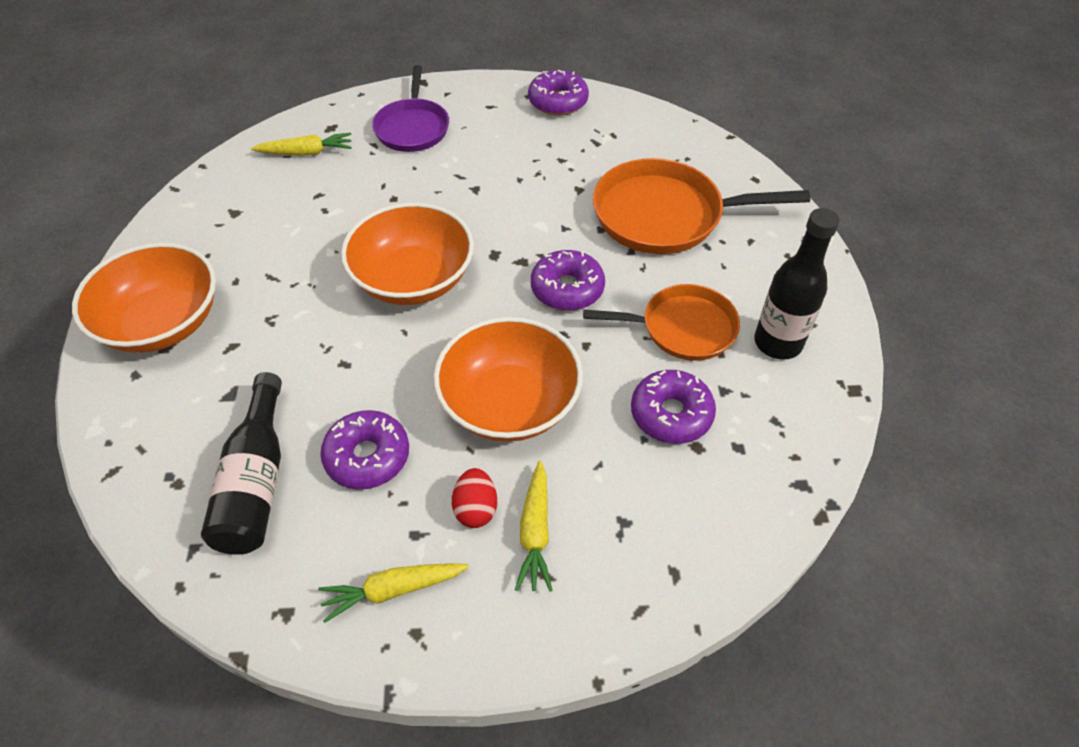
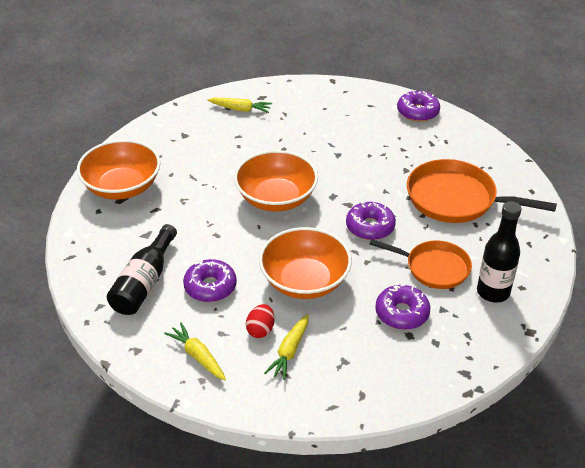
camera: 20 degrees right, 10 degrees down
yellow carrot [318,563,469,623] -> yellow carrot turned 45 degrees clockwise [164,322,226,380]
purple pan [372,65,449,152] -> none

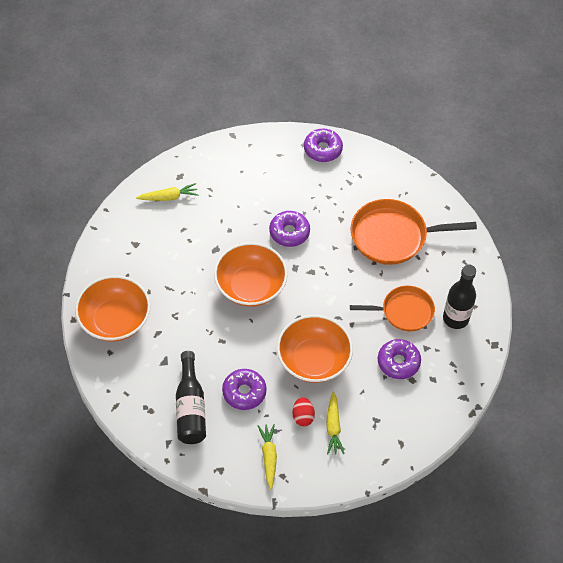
camera: 25 degrees left, 15 degrees up
yellow carrot [164,322,226,380] -> yellow carrot turned 60 degrees clockwise [258,424,277,490]
purple donut [346,202,396,240] -> purple donut moved to [269,211,310,247]

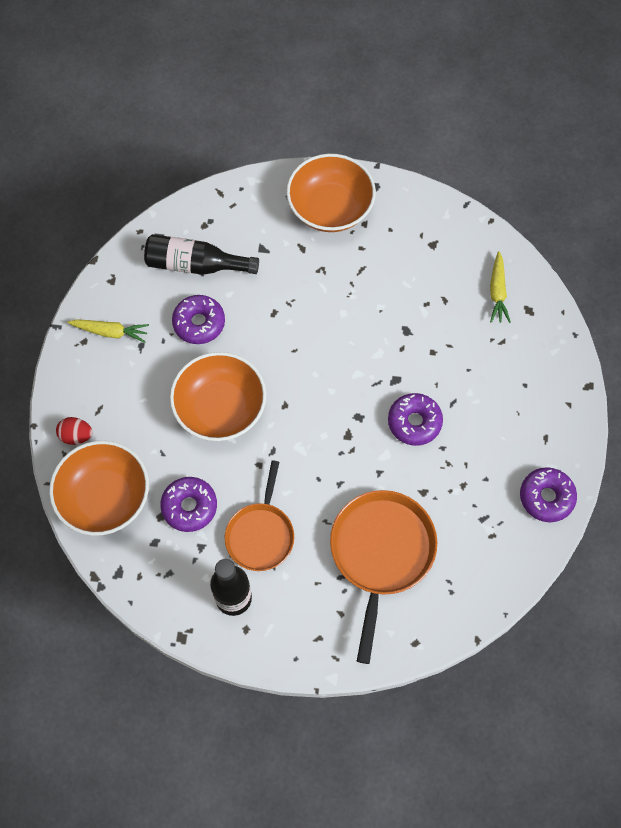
camera: 105 degrees right, 10 degrees up
orange bowl [214,242,288,307] -> orange bowl moved to [49,441,149,536]
red egg [293,397,315,426] -> red egg moved to [56,417,93,445]
yellow carrot [326,391,345,455] -> none

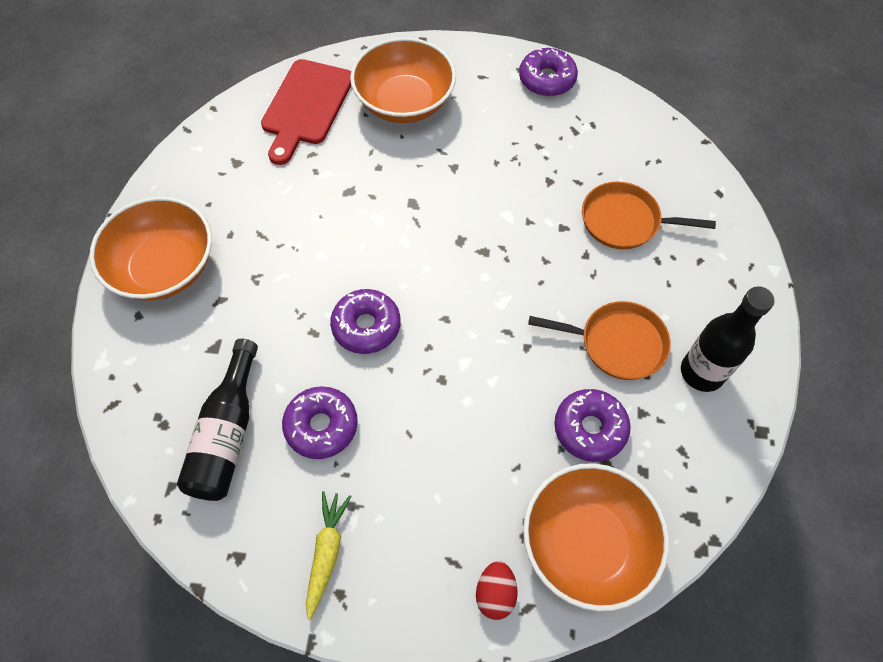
camera: 90 degrees left, 5 degrees down
orange bowl [170,352,266,441] -> orange bowl moved to [350,37,456,123]
orange pan [330,490,437,664] -> orange pan [582,181,716,249], size x0.66
purple donut [388,393,443,446] -> purple donut moved to [330,289,401,354]
yellow carrot [490,251,511,323] -> red cutting board [261,59,351,165]

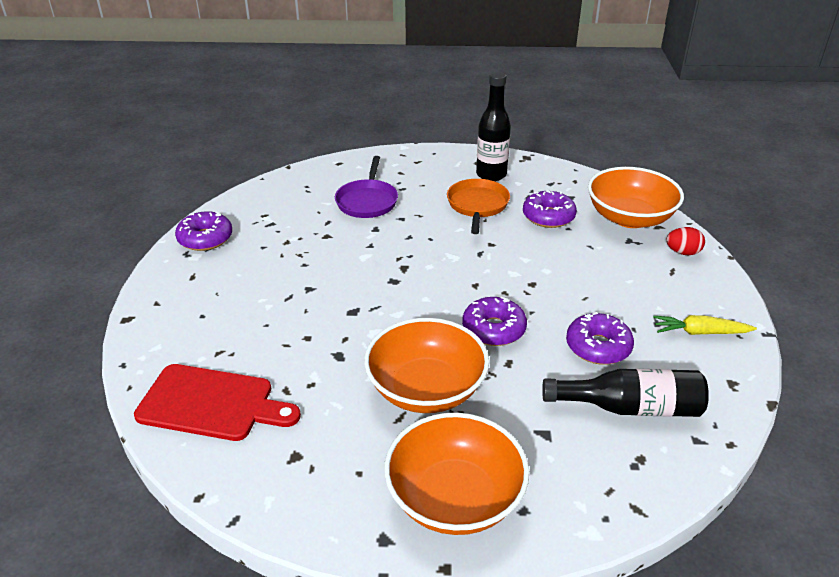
camera: 95 degrees left, 25 degrees down
orange bowl [350,37,456,123] -> orange bowl moved to [364,318,489,413]
orange pan [582,181,716,249] -> purple pan [335,156,398,218]

